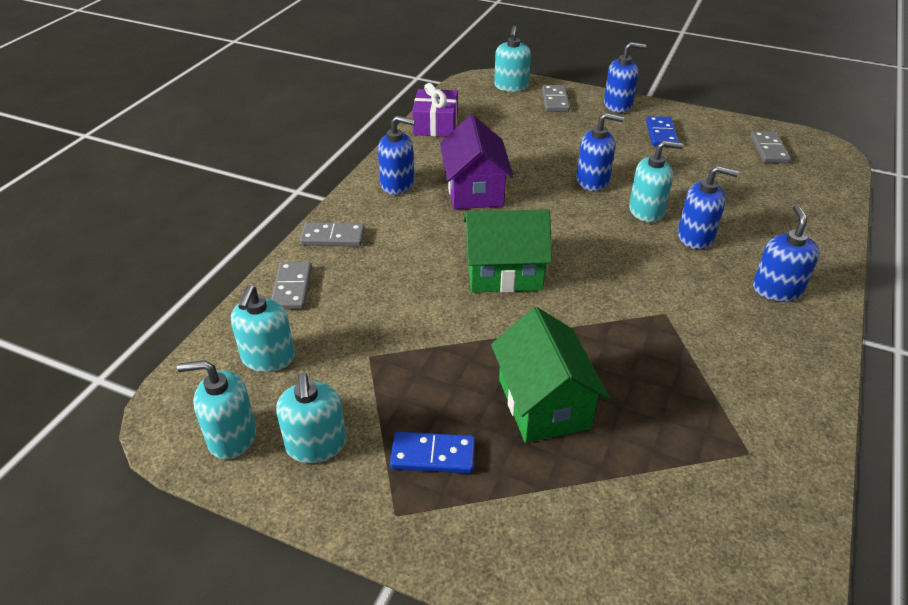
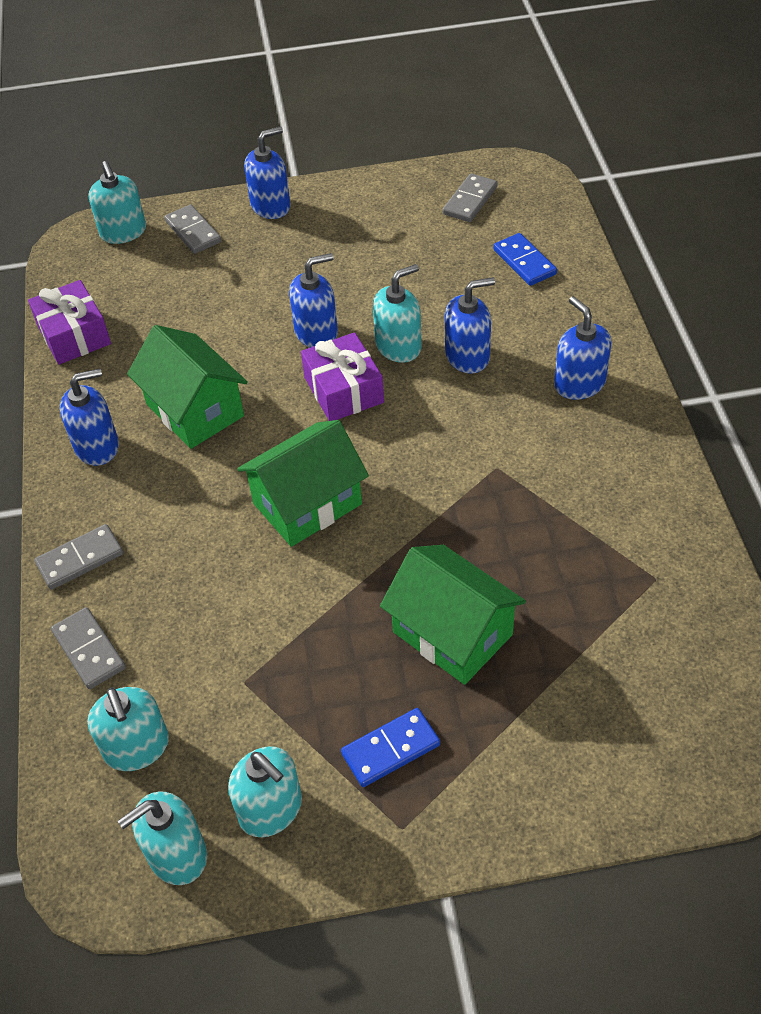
camera: 30 degrees left, 10 degrees up
purple house [440,115,514,209] -> green house [127,325,248,449]
blue domino [646,116,679,146] -> blue domino moved to [493,233,557,286]
grey domino [750,131,791,163] -> grey domino turned 60 degrees clockwise [443,173,498,222]
none -> purple gift [301,332,384,421]

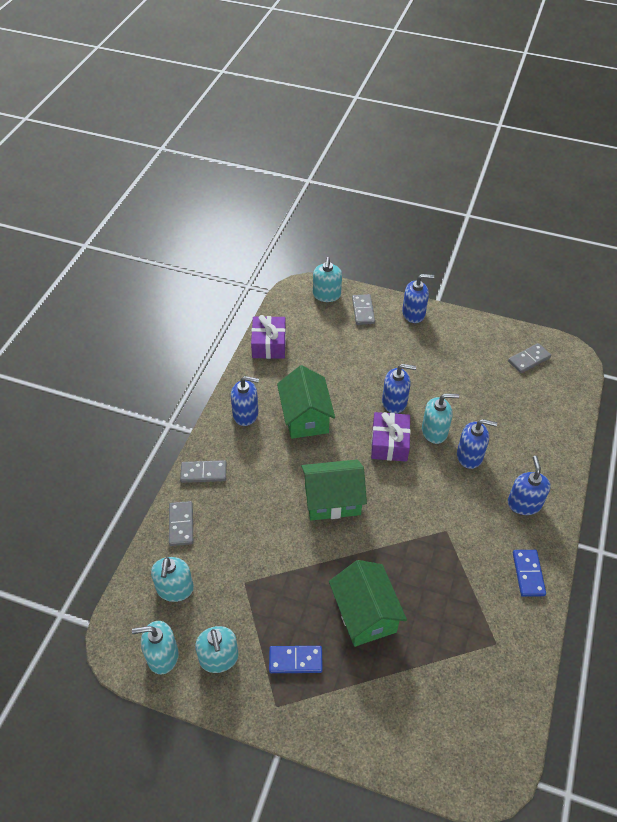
camera: 25 degrees right, 0 degrees up
blue domino [493,233,557,286] -> blue domino moved to [513,550,546,597]

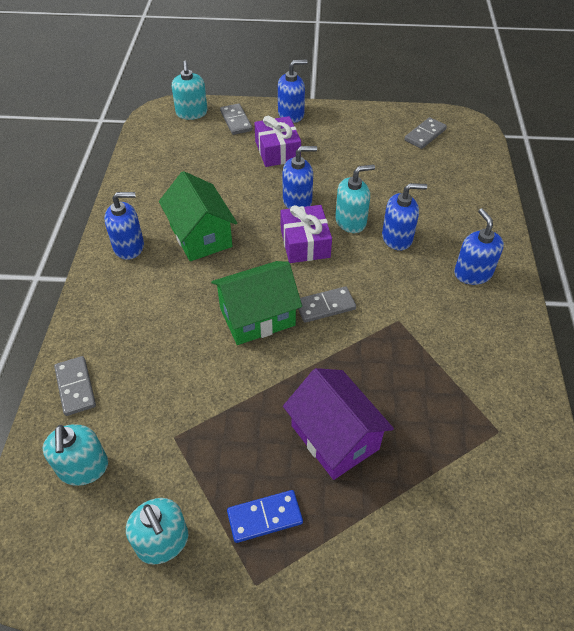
camera: 15 degrees left, 0 degrees up
turquoise soap dispenser [132,621,179,674] -> none
grey domino [180,460,227,483] -> grey domino moved to [298,286,356,323]
purple gift [251,315,286,359] -> purple gift moved to [254,116,301,167]
green house [329,560,407,647] -> purple house [283,368,394,480]
blue domino [513,550,546,597] -> none

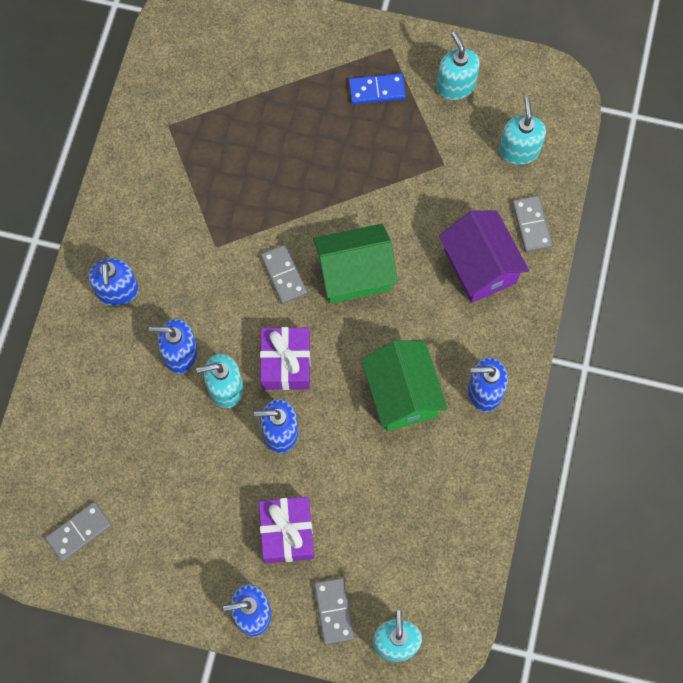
camera: 170 degrees left, 20 degrees up
purple house [283,368,394,480] -> purple house moved to [439,210,529,303]
grey domino [298,286,356,323] -> grey domino turned 75 degrees clockwise [261,244,307,304]

